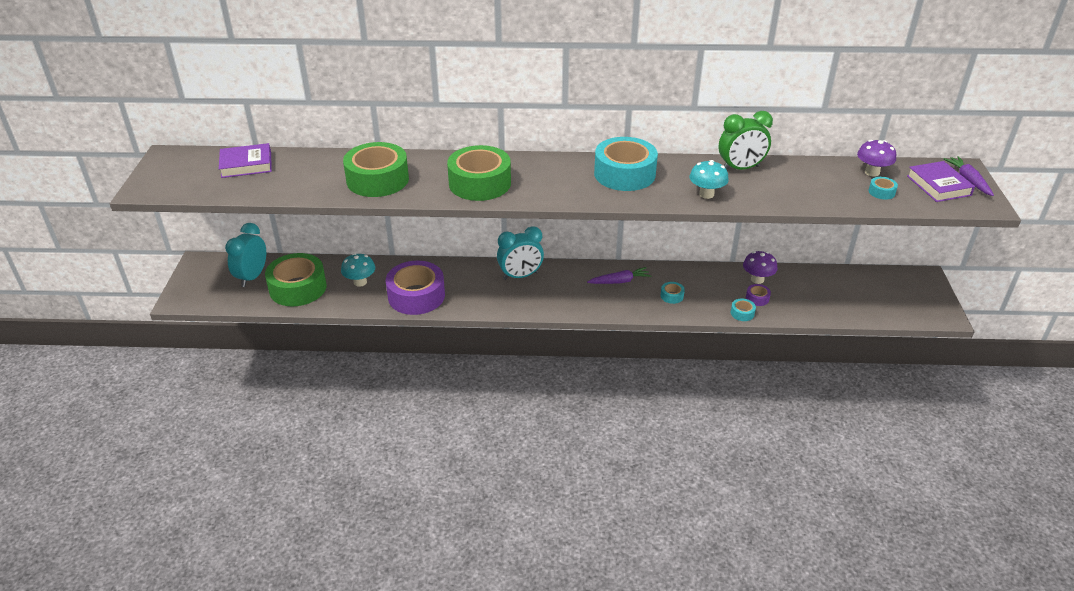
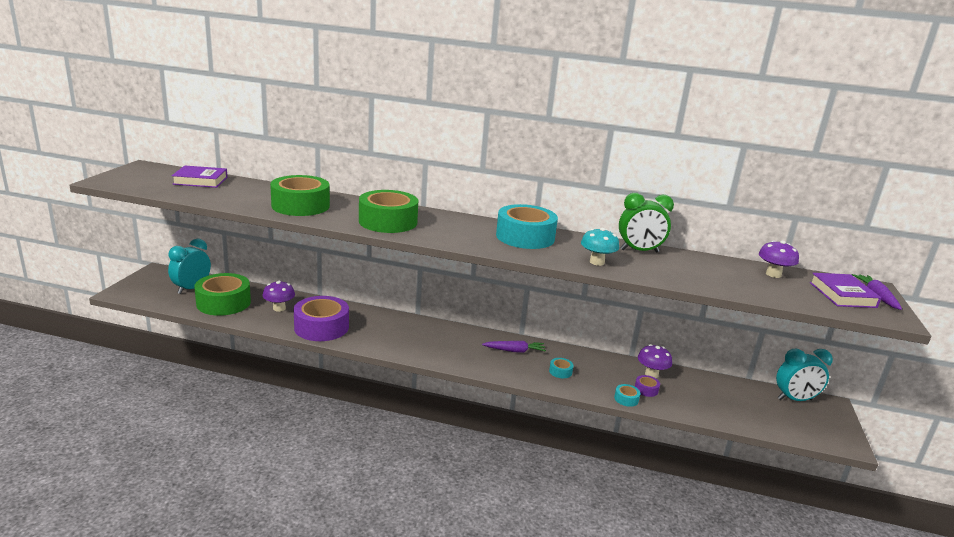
camera: 10 degrees right, 15 degrees down
turquoise mushroom [341,253,375,287] -> purple mushroom [263,281,295,312]
turquoise clock [497,226,544,280] -> turquoise clock moved to [776,349,833,401]
turquoise tape [868,177,898,200] -> none

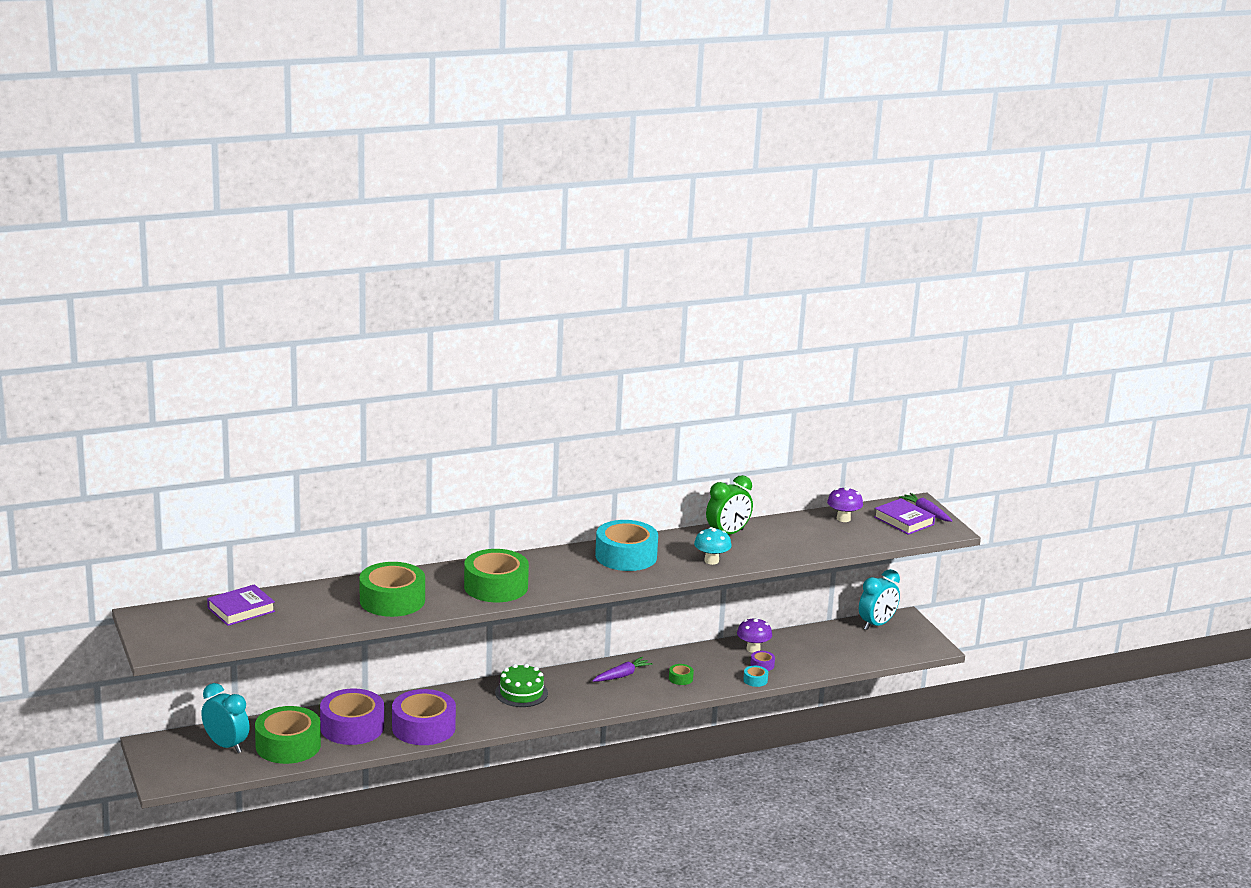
camera: 35 degrees left, 0 degrees up
turquoise clock [168,239,211,294] -> turquoise clock turned 135 degrees clockwise [201,683,250,753]
purple mushroom [263,281,295,312] -> purple tape [320,688,384,745]
turquoise tape [549,358,573,378] -> green tape [669,664,694,685]
none -> green cake [495,664,548,707]

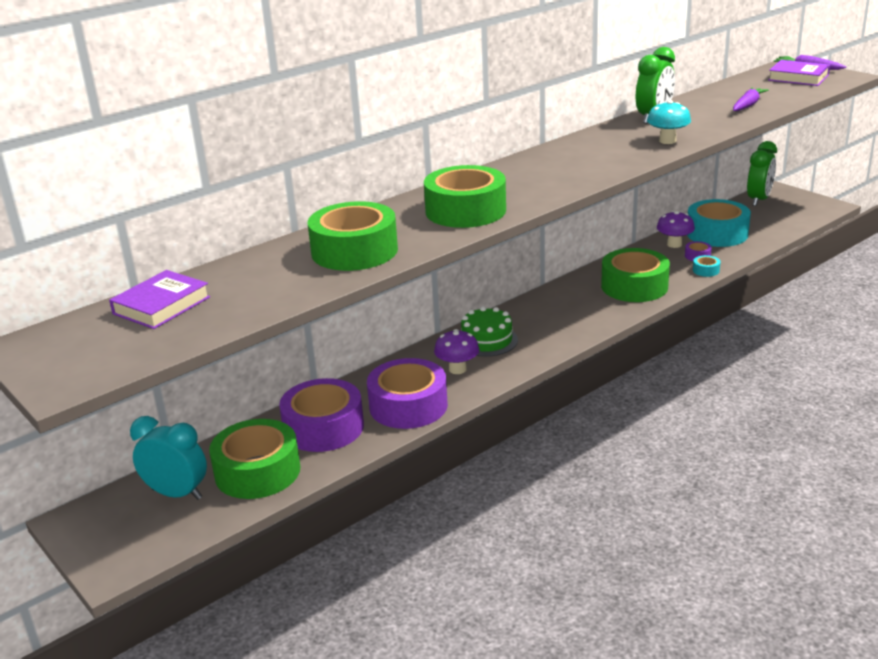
camera: 15 degrees left, 5 degrees up
purple carrot [592,657,653,682] -> purple carrot moved to [733,87,769,111]
turquoise tape [595,520,658,571] -> turquoise tape moved to [687,199,751,247]
green tape [669,664,694,685] -> green tape [601,248,670,302], size x2.46
purple mushroom [827,487,863,522] -> purple mushroom moved to [434,329,479,374]
turquoise clock [859,569,900,630] -> green clock [747,141,777,206]

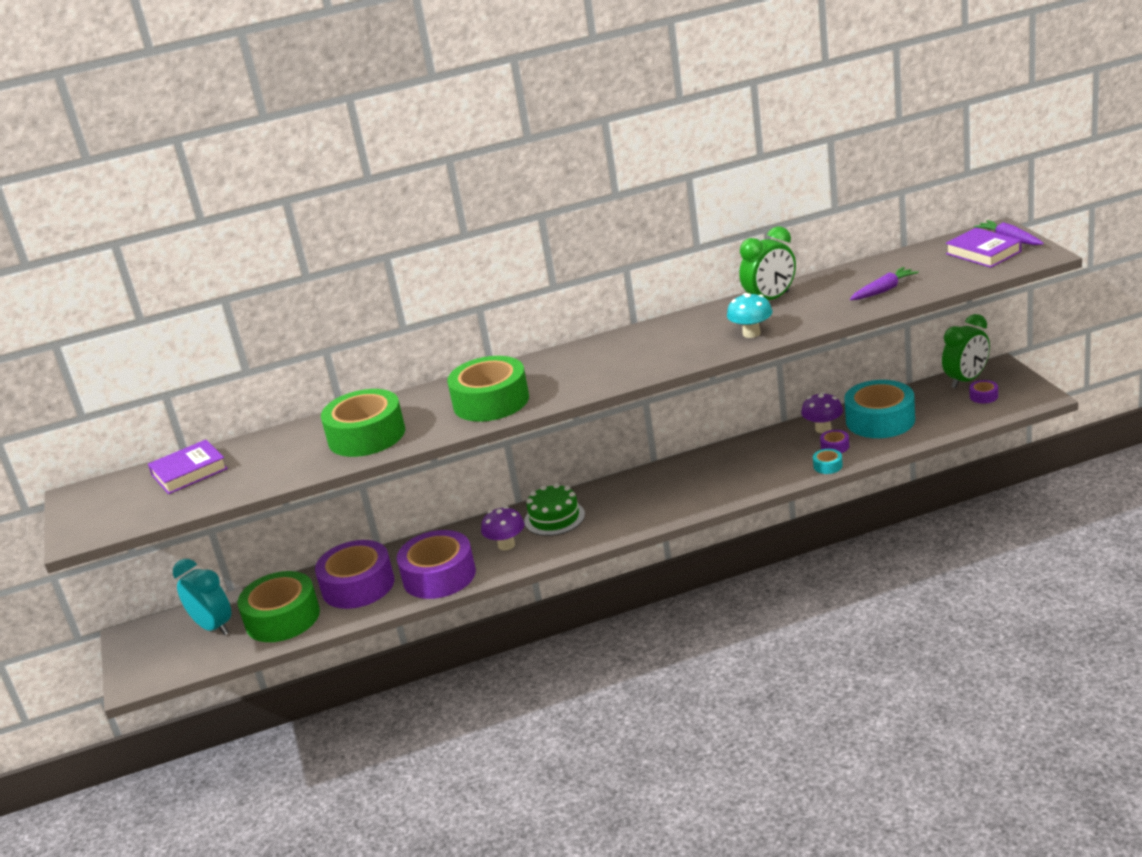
camera: 25 degrees right, 0 degrees up
green tape [601,248,670,302] -> none
none -> purple tape [970,380,998,403]

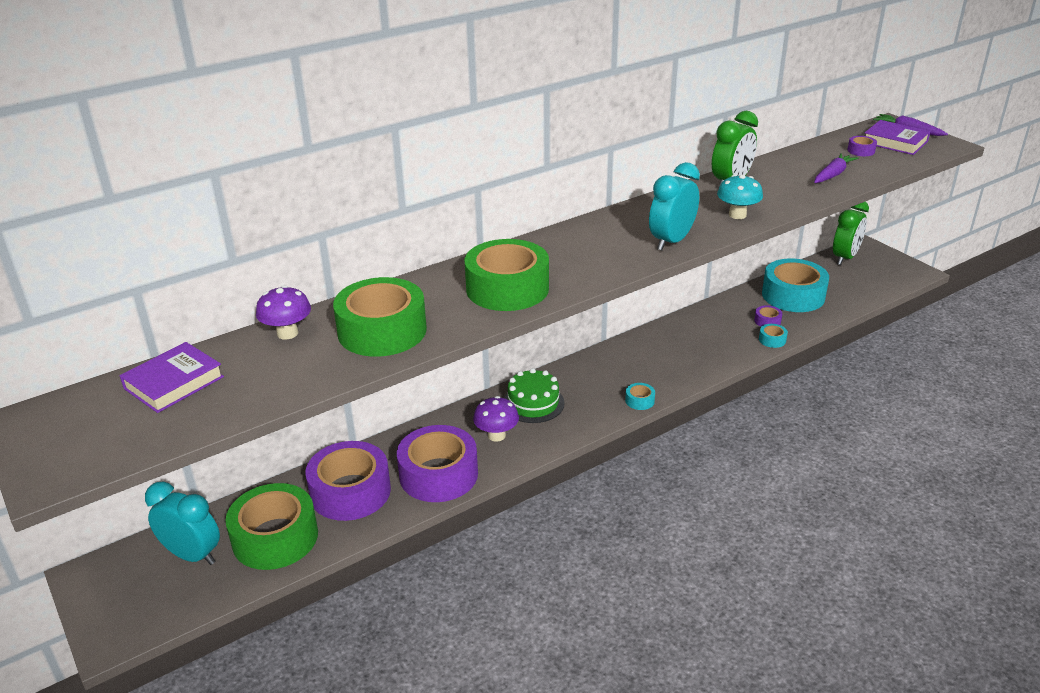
camera: 20 degrees left, 5 degrees up
purple mushroom [801,392,843,433] -> purple mushroom moved to [256,285,311,339]
purple tape [970,380,998,403] -> purple tape moved to [847,136,877,156]
none -> turquoise tape [625,383,655,410]
none -> turquoise clock [649,162,700,251]

